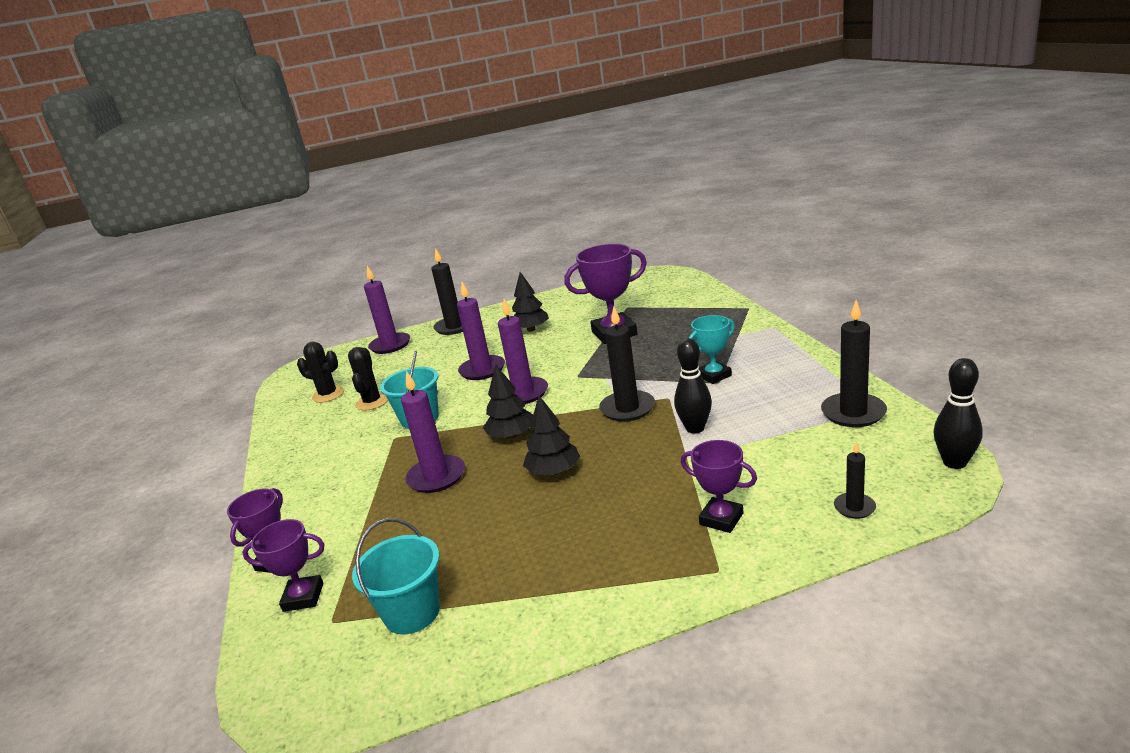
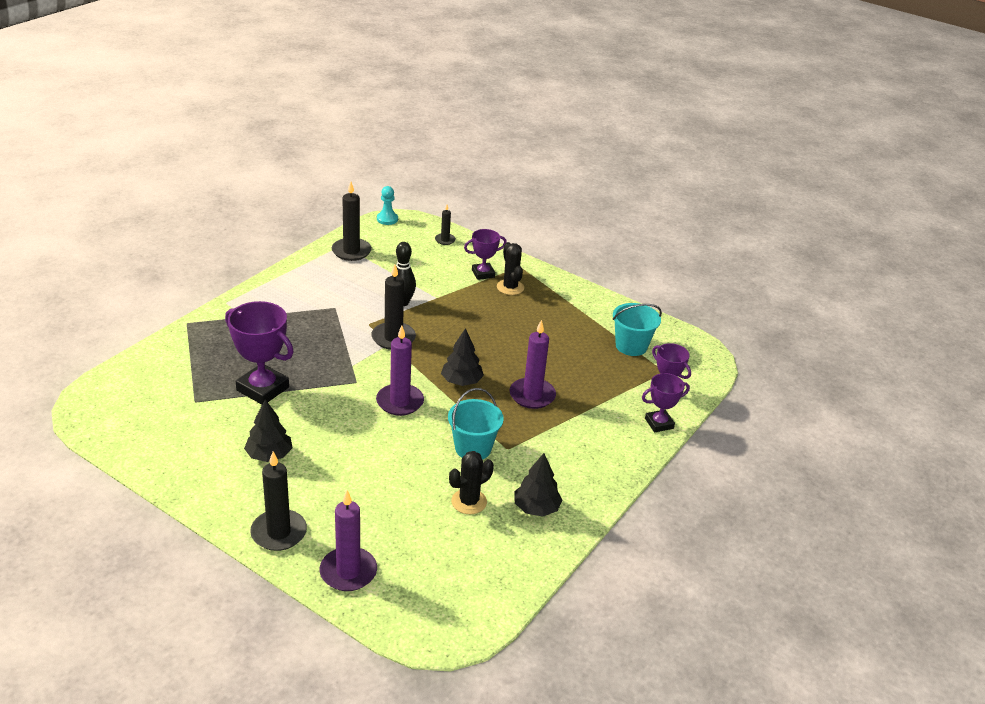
camera: 135 degrees left, 10 degrees up
black cactus [297,341,344,403] -> black cactus moved to [497,242,524,295]
purple candle [457,282,505,380] -> none
black tree [523,396,580,475] -> black tree moved to [514,453,562,517]
purple trophy [681,440,757,533] -> purple trophy turned 75 degrees clockwise [464,229,507,280]
turquoise trophy [689,315,735,384] -> none
black bowling pin [934,358,982,469] -> turquoise pawn [377,186,398,225]

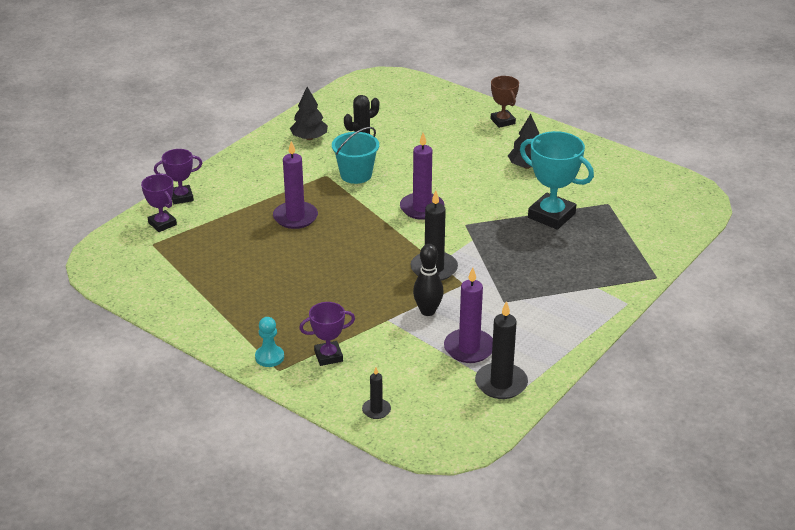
camera: 175 degrees left, 0 degrees up
purple trophy [225,301,294,405] -> turquoise trophy [520,131,594,230]
black candle [250,451,307,551] -> brown trophy [491,76,519,128]
purple candle [320,490,377,591] -> purple candle moved to [444,267,493,363]
turquoise pawn [377,186,398,225] -> turquoise pawn moved to [255,317,284,367]
black tree [441,328,484,386] -> none
black cactus [497,242,524,295] -> none
turquoise bucket [613,303,662,356] -> none

